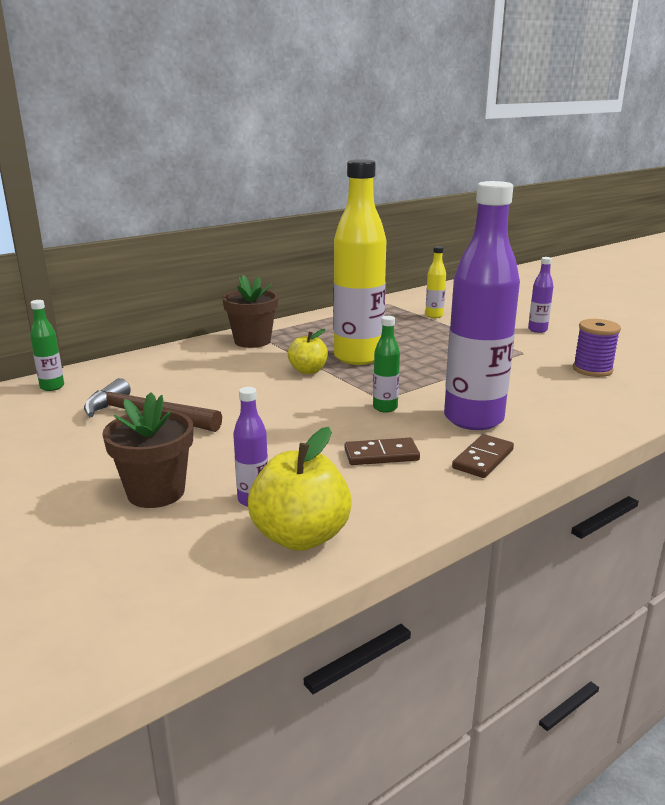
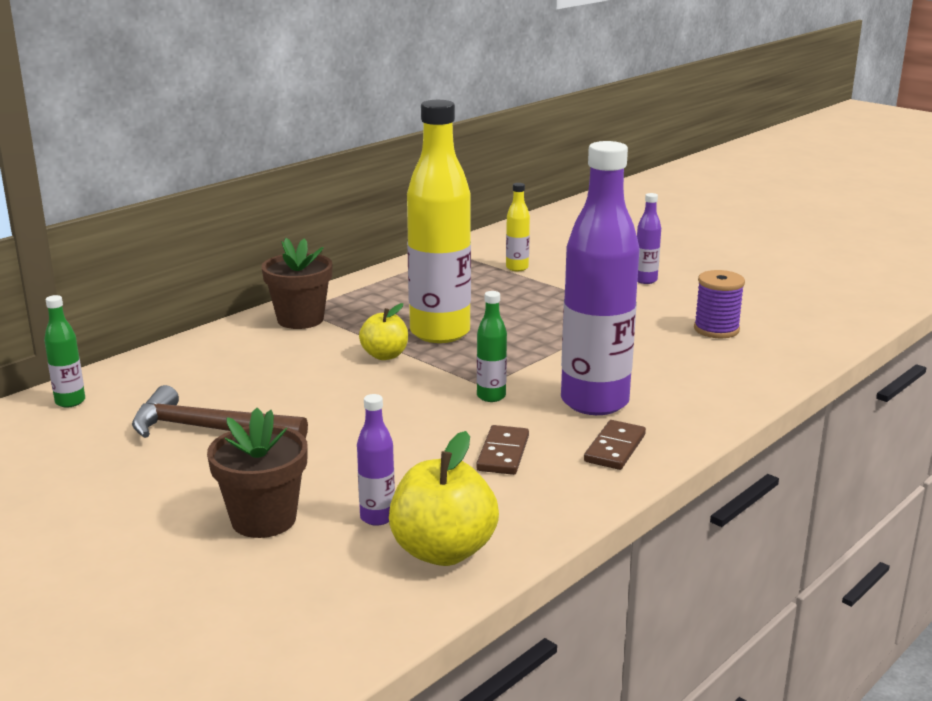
camera: 10 degrees left, 0 degrees up
brown domino [344,438,420,465] -> brown domino turned 60 degrees counterclockwise [476,425,529,475]

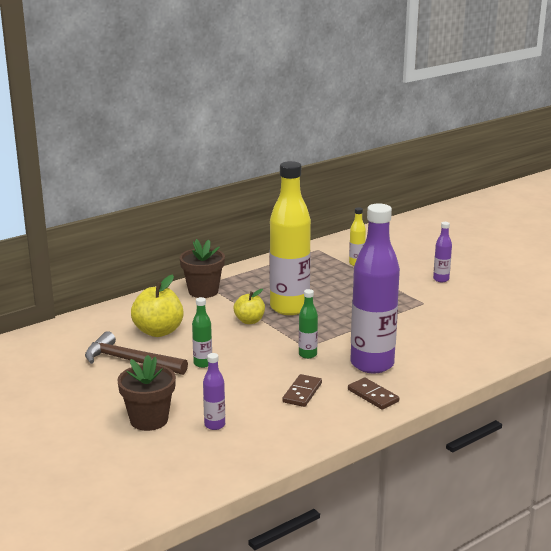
camera: 10 degrees right, 0 degrees up
green bottle [44,295,85,407] -> green bottle moved to [192,297,212,368]
yellow apple [389,431,499,566] -> yellow apple moved to [131,275,184,337]
brown domino [584,420,646,470] -> brown domino turned 75 degrees counterclockwise [348,378,399,410]
purple spool [694,270,745,338] -> none

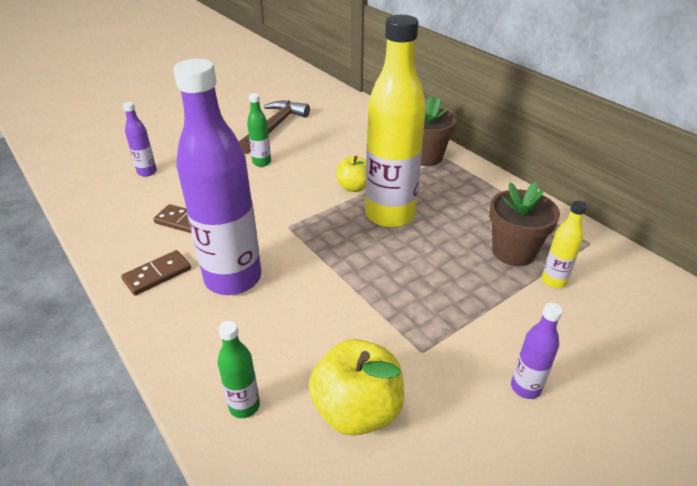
camera: 90 degrees right, 15 degrees up
brown flower pot [117,355,176,431] -> brown flower pot moved to [489,182,560,266]
yellow apple [131,275,184,337] -> yellow apple moved to [309,339,404,436]
green bottle [299,289,318,359] -> green bottle moved to [218,321,260,418]

